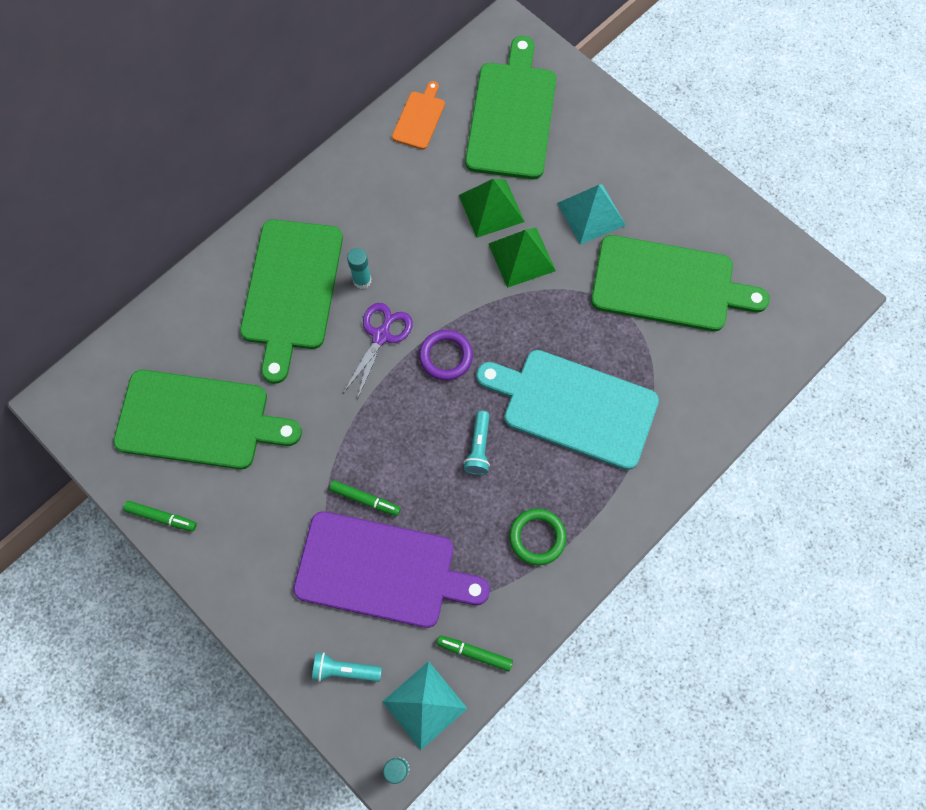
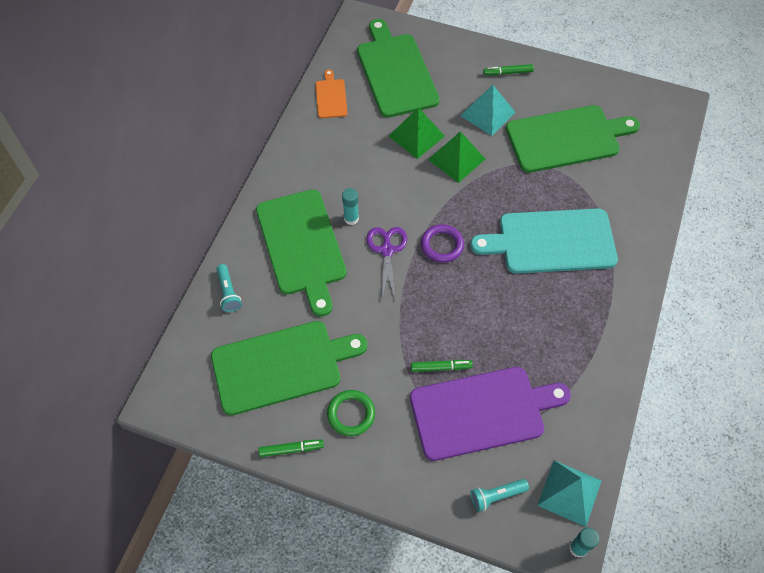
camera: 25 degrees left, 10 degrees down
green marker [437,635,513,671] -> green marker moved to [483,64,534,75]
turquoise flashlight [463,411,490,475] -> turquoise flashlight moved to [216,264,242,312]
green ring [509,508,567,565] -> green ring moved to [327,390,375,436]

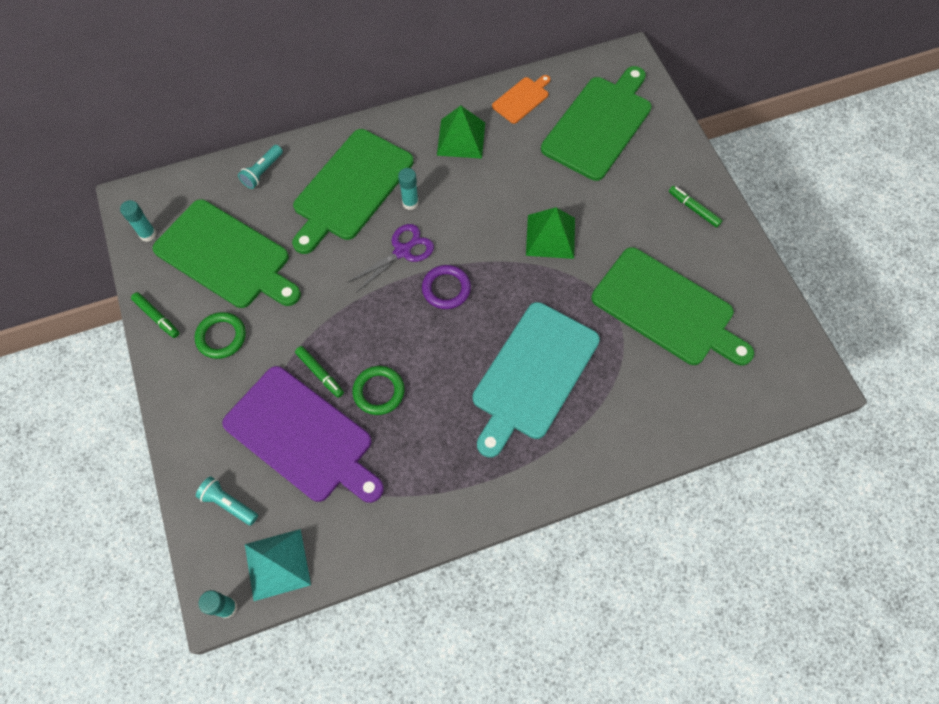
camera: 50 degrees right, 5 degrees up
green pyramid [388,107,445,159] -> green pyramid moved to [437,105,485,159]
turquoise pyramid [461,85,516,136] -> none
turquoise cutting board [470,208,618,274] -> turquoise cutting board turned 105 degrees counterclockwise [473,302,600,458]
none -> turquoise glue stick [120,200,156,242]
none -> green ring [352,366,405,415]

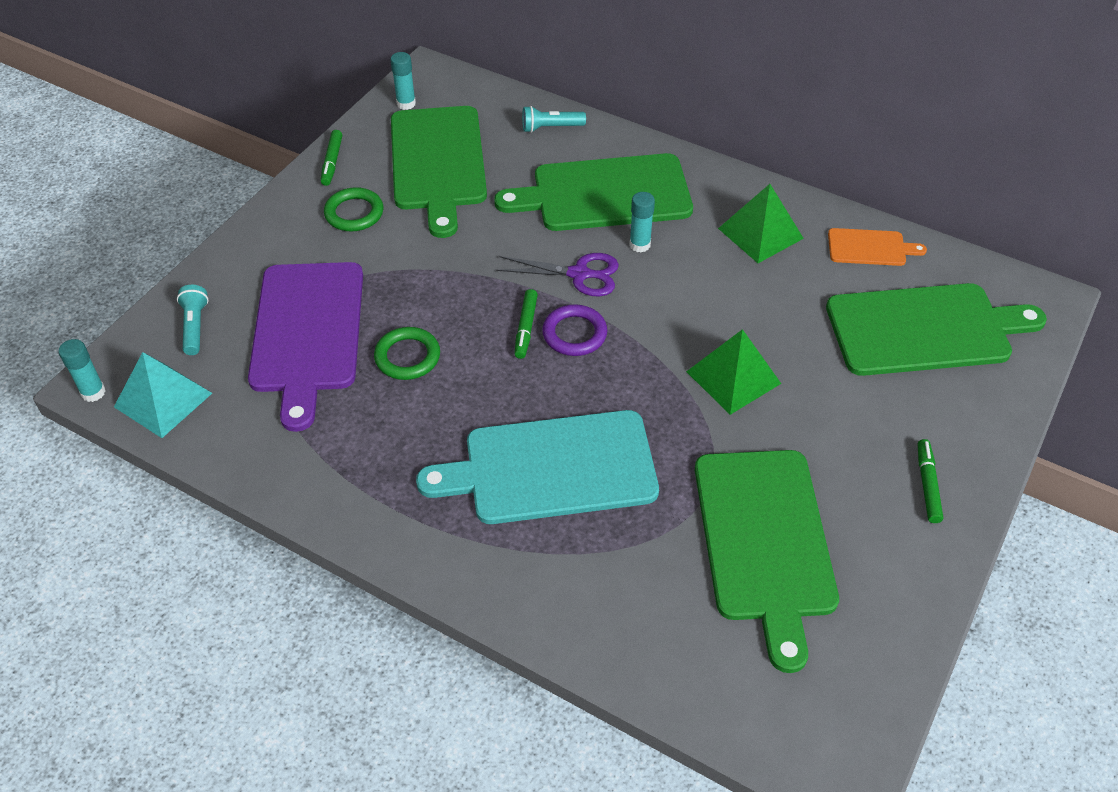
camera: 50 degrees right, 15 degrees down
green marker [295,346,344,398] -> green marker moved to [514,289,538,359]

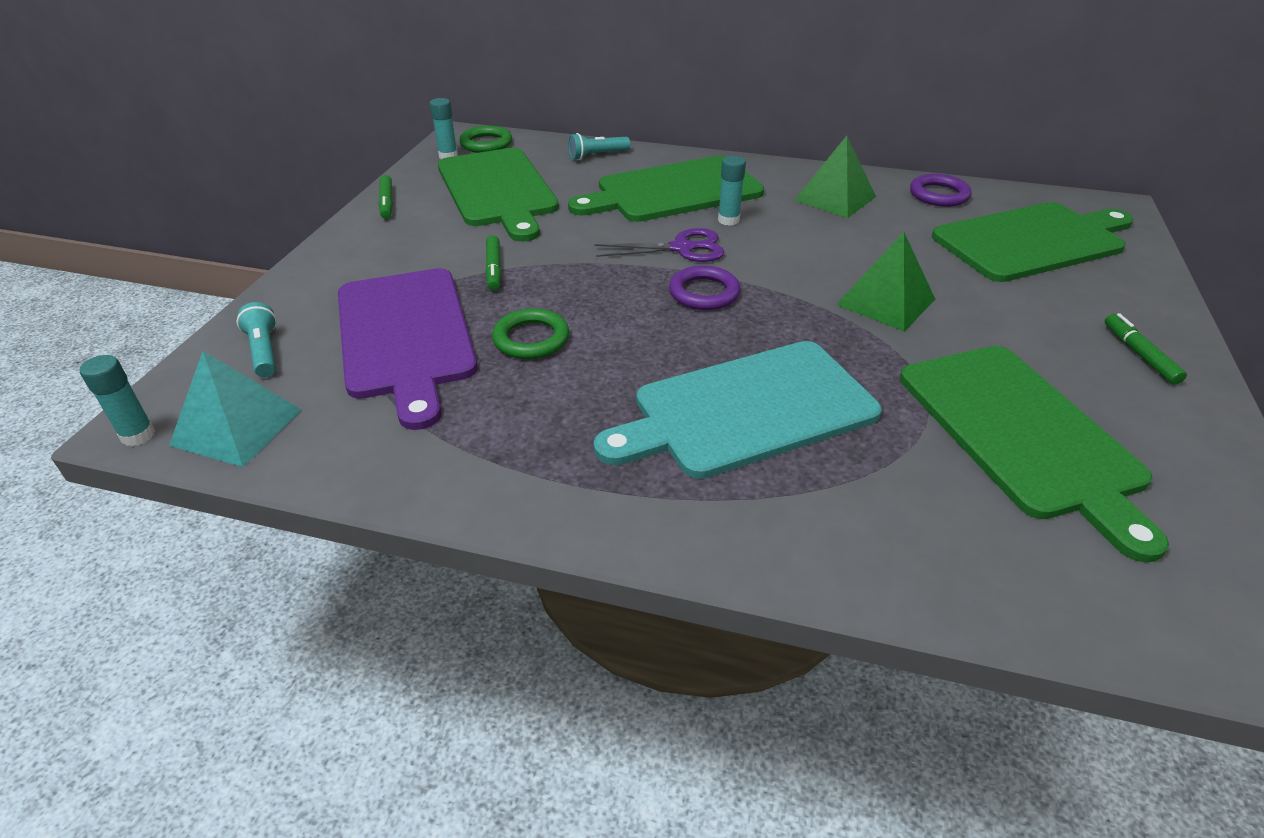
camera: 15 degrees left, 10 degrees down
green ring [324,187,384,231] -> green ring moved to [459,126,512,153]
green marker [514,289,538,359] -> green marker moved to [485,235,501,291]
orange cutting board [828,228,927,266] -> purple ring [910,174,972,207]

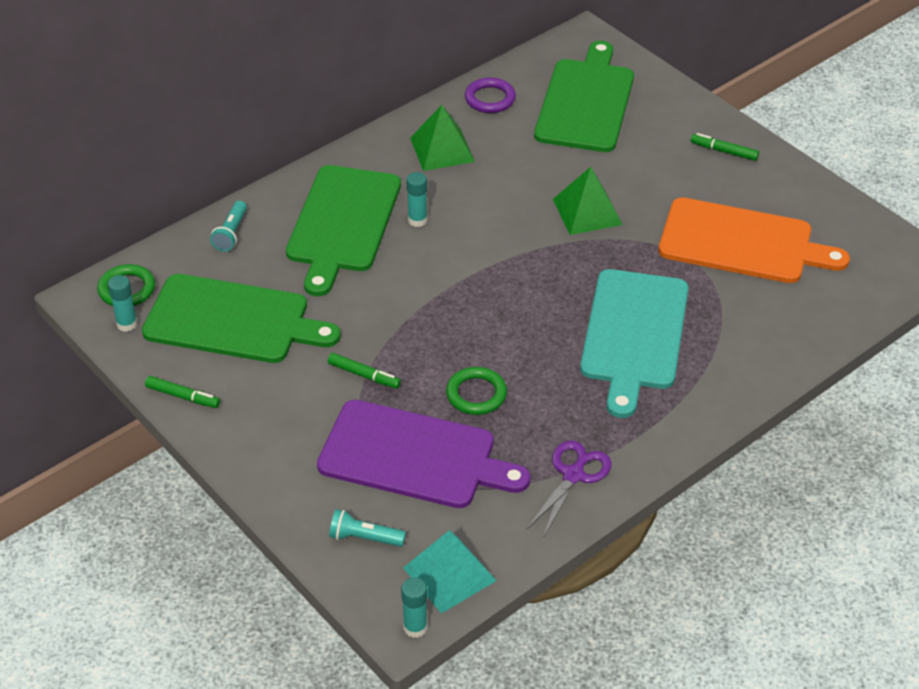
camera: 55 degrees left, 5 degrees up
purple scissors [595,228,725,262] -> purple scissors moved to [527,440,612,536]
purple ring [669,265,740,310] -> none
green cutting board [900,346,1169,563] -> orange cutting board [658,197,850,283]

